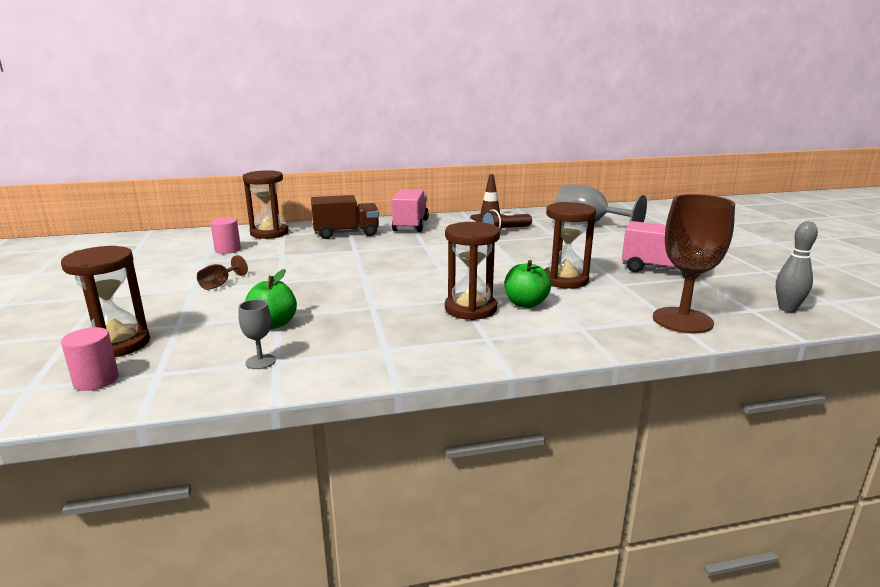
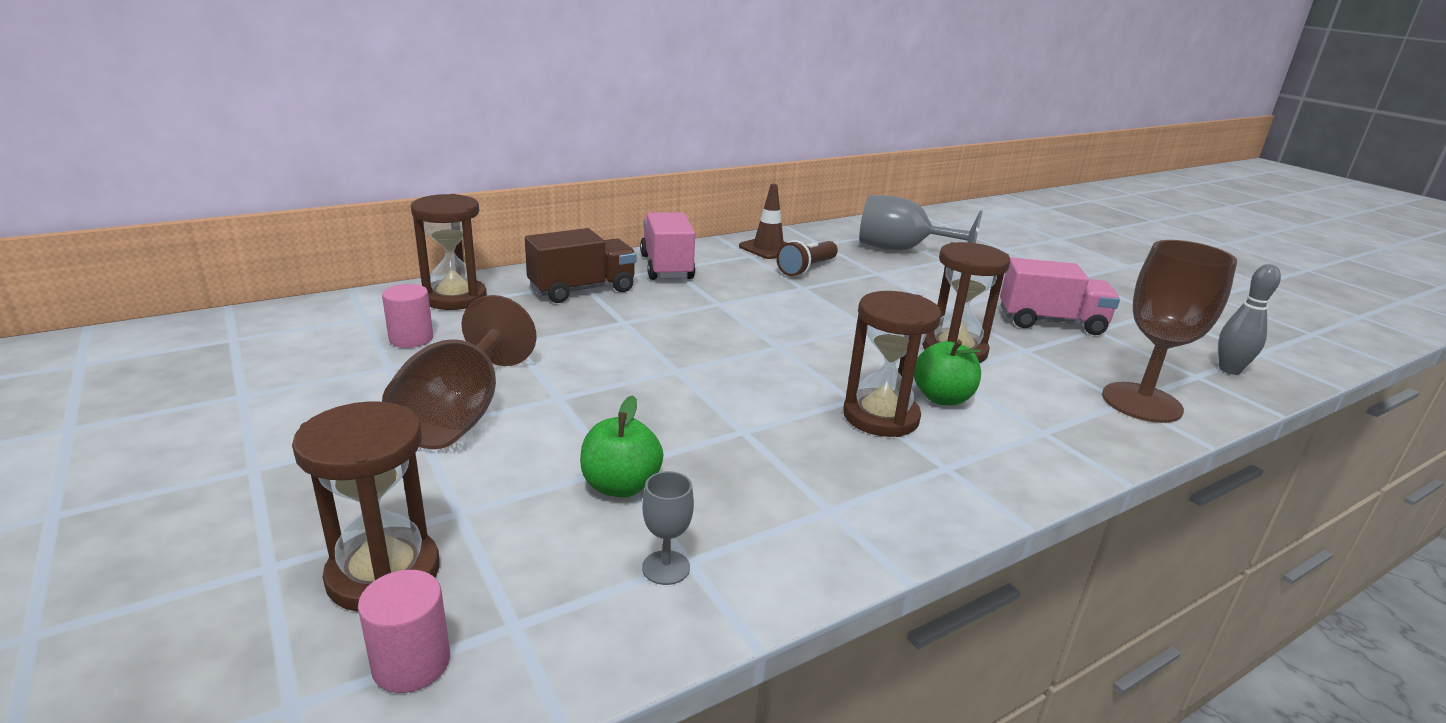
camera: 20 degrees left, 5 degrees up
brown goblet [197,255,248,290] -> brown goblet [382,295,537,449], size x2.25

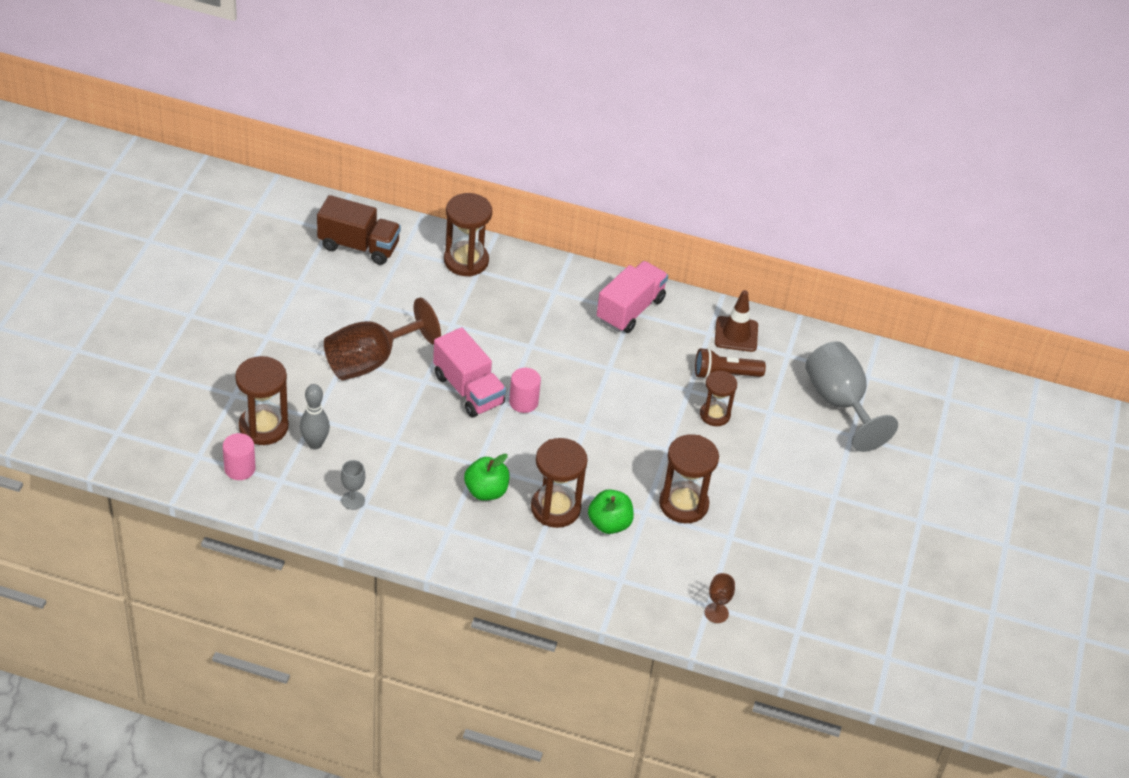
camera: 45 degrees right, 20 degrees up
pink cylinder [382,284,433,348] -> pink cylinder moved to [509,368,541,413]
brown truck [525,228,636,303] -> brown truck moved to [317,195,401,265]
green apple [580,395,664,498] -> green apple moved to [464,453,510,501]
pink truck [1000,258,1120,335] -> pink truck moved to [433,327,506,418]
brown goblet [1102,240,1237,423] -> brown goblet [705,573,735,623], size x0.44
grey bowling pin [1218,264,1281,375] -> grey bowling pin moved to [300,384,330,449]
none -> brown hourglass [700,370,737,426]

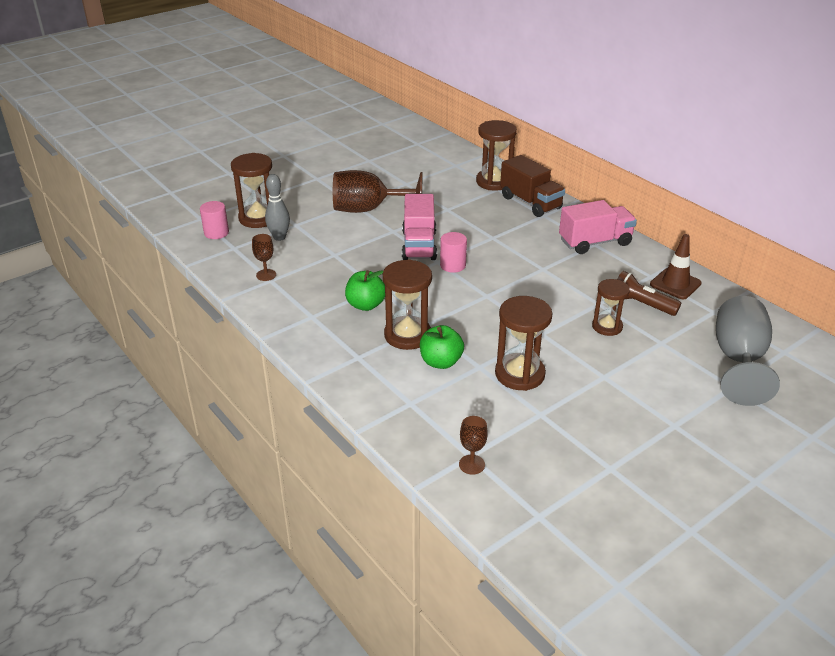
camera: 40 degrees right, 10 degrees down
brown truck [317,195,401,265] -> brown truck moved to [500,155,565,217]
grey goblet [341,460,365,510] -> brown goblet [252,234,276,281]

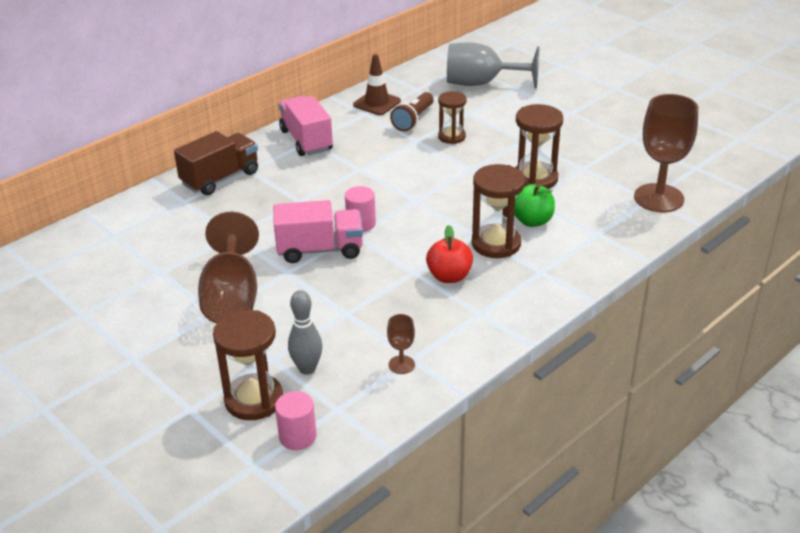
camera: 95 degrees left, 0 degrees up
green apple [345,270,385,311] -> red apple [426,225,473,283]
brown goblet [459,416,488,475] -> brown goblet [634,94,698,212], size x2.25
brown hourglass [476,120,517,190] -> none

